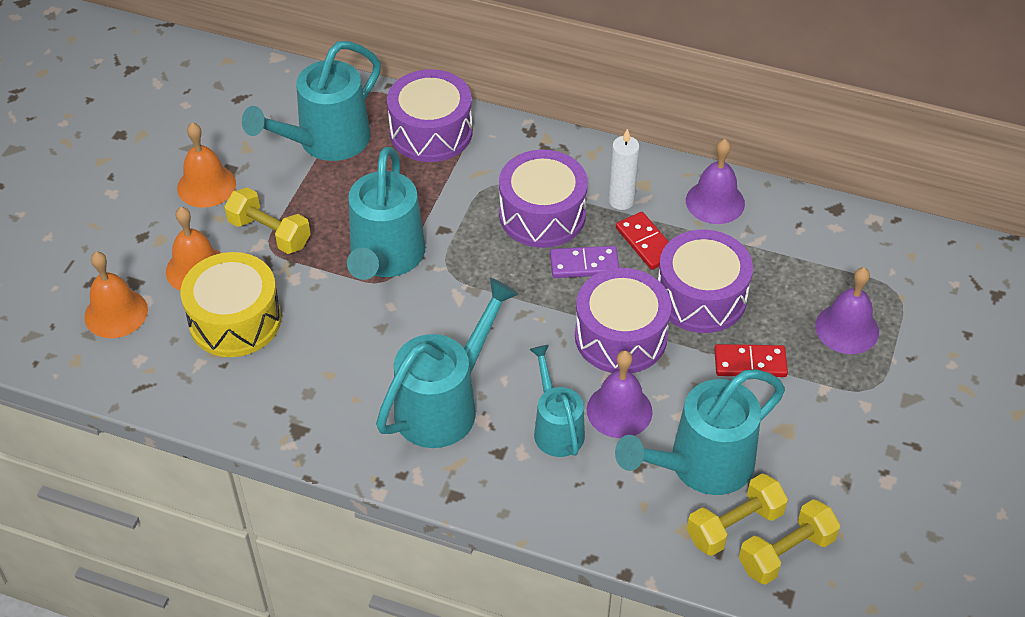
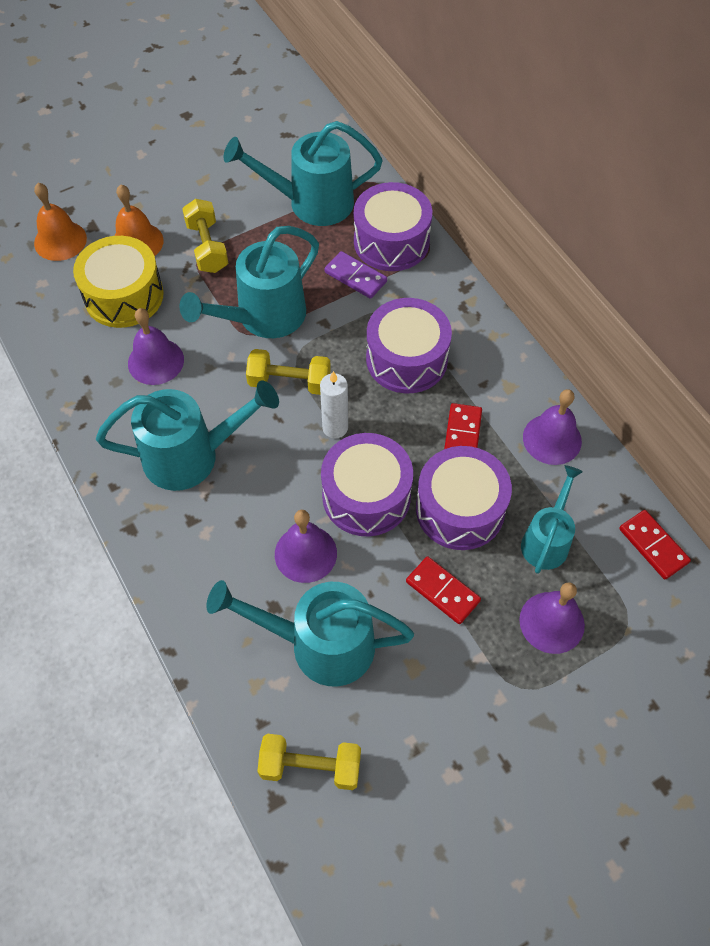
camera: 40 degrees right, 10 degrees up
orange bell [177,122,236,208] -> none
turquoise watering can [529,345,585,457] -> turquoise watering can moved to [521,465,583,574]
purple domino [550,246,619,278] -> purple domino moved to [324,251,387,299]
white candle [609,129,640,210] -> white candle moved to [320,371,348,439]
yellow dumbbell [687,474,788,556] -> yellow dumbbell moved to [246,349,331,395]
none -> purple bell [128,308,184,385]
none -> red domino [619,510,691,579]

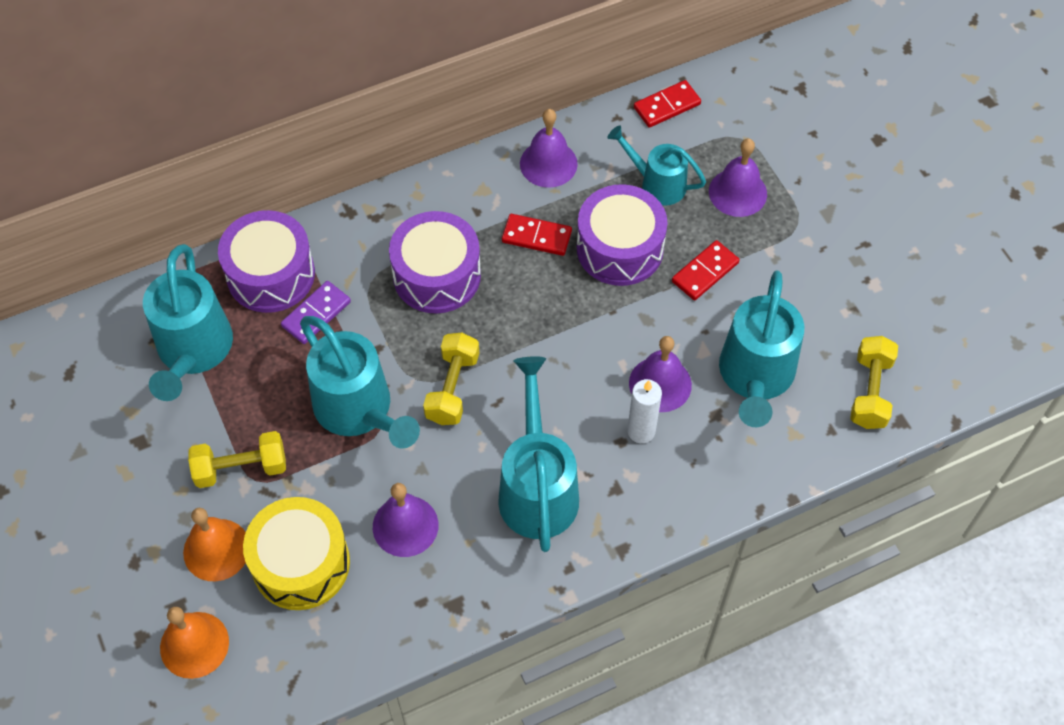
camera: 85 degrees left, 0 degrees up
white candle [320,371,348,439] -> white candle moved to [627,379,662,443]
purple drum [321,433,413,536] -> none

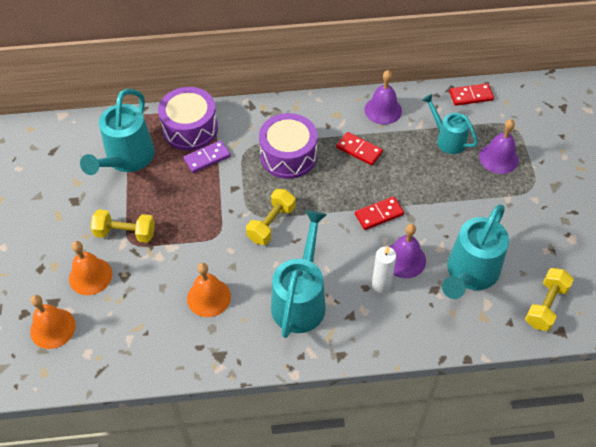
camera: 20 degrees right, 5 degrees down
yellow drum [243,497,350,610] -> none
turquoise watering can [300,316,420,449] -> none
purple bell [373,483,439,557] -> orange bell [187,263,231,317]
purple drum [577,184,667,286] -> none
red domino [672,240,739,300] -> red domino moved to [355,196,404,230]

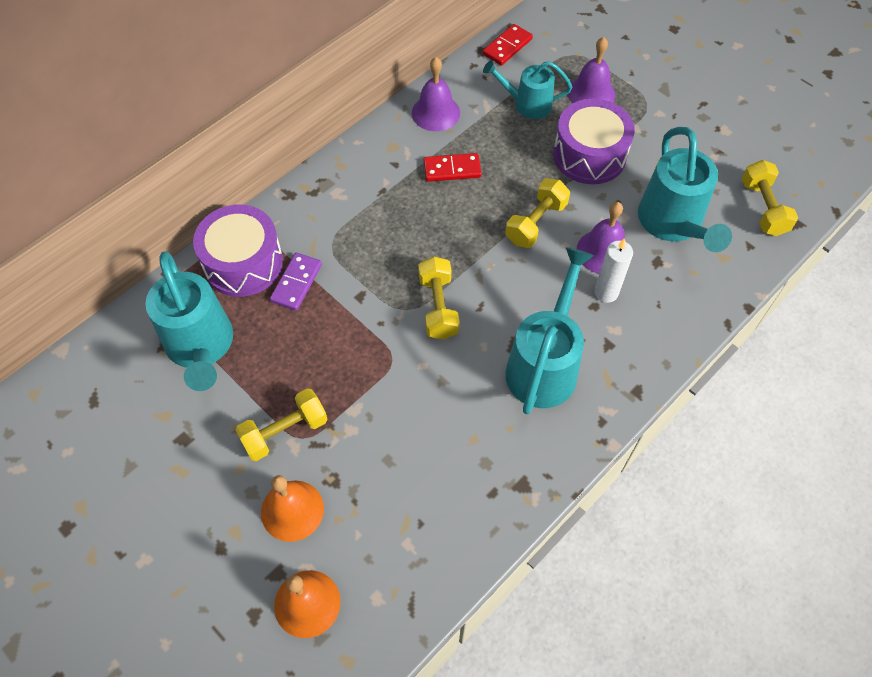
camera: 40 degrees left, 5 degrees up
orange bell [187,263,231,317] -> none
purple drum [259,113,317,179] -> purple drum moved to [553,99,635,184]
turquoise watering can [271,210,327,338] -> turquoise watering can turned 45 degrees clockwise [505,247,594,414]
red domino [355,196,404,230] -> yellow dumbbell [505,179,570,248]

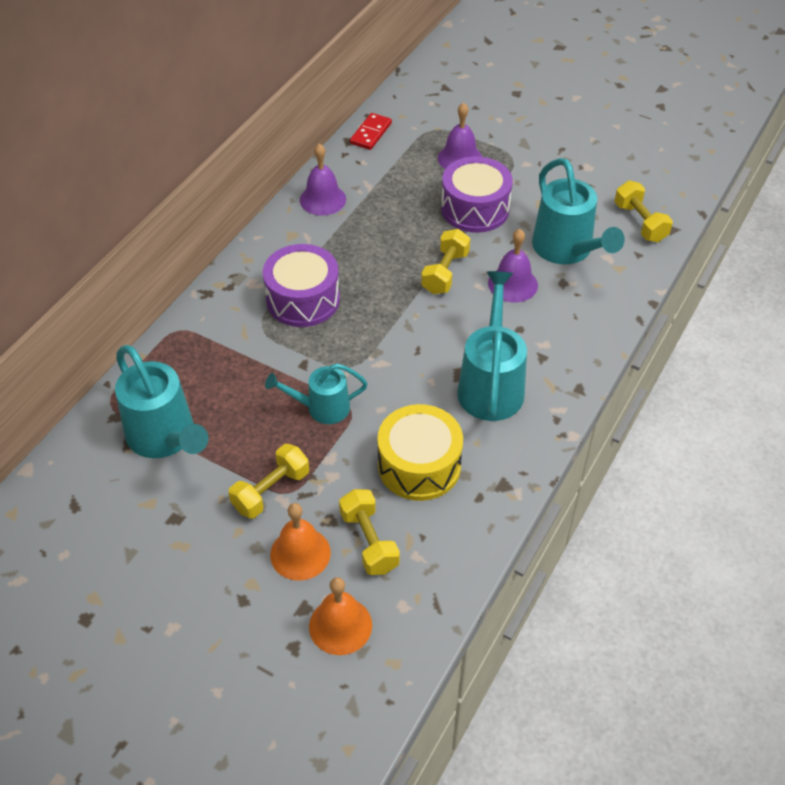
camera: 15 degrees left, 10 degrees down
purple drum [193,205,283,297] -> purple drum moved to [263,244,340,327]
purple domino [270,253,322,311] -> none
yellow dumbbell [418,257,460,340] -> yellow dumbbell moved to [339,489,400,575]
red domino [424,153,482,182] -> none
turquoise watering can [483,60,572,119] -> turquoise watering can moved to [265,363,368,424]
white candle [594,238,633,303] -> none
none -> yellow drum [377,404,463,501]

